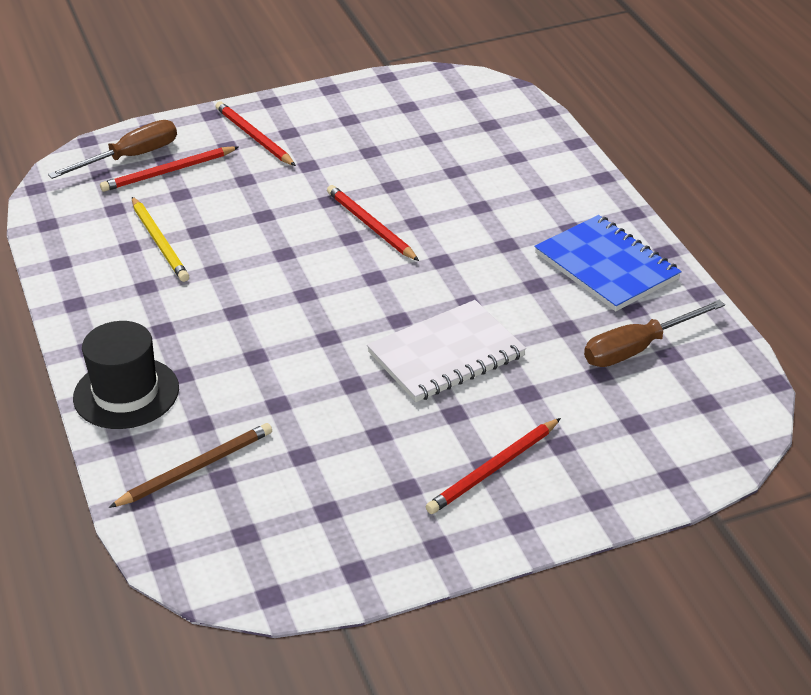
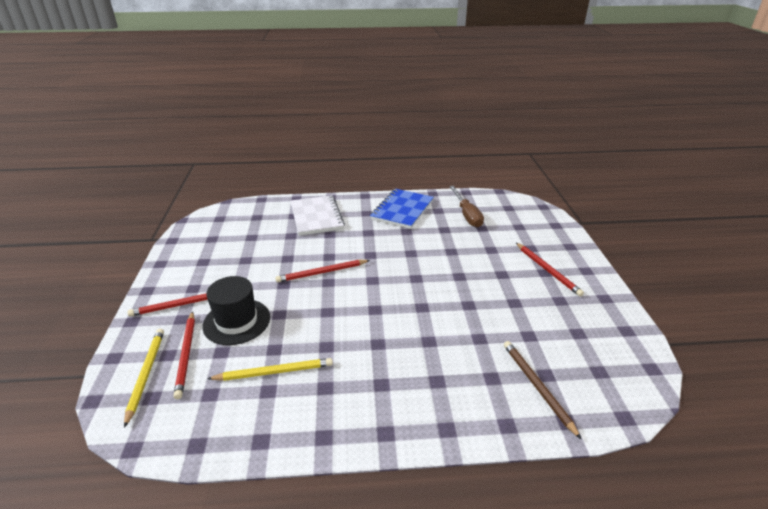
camera: 75 degrees left, 5 degrees down
brown screwdriver [48,120,177,179] -> yellow pencil [124,329,164,428]
black hat [73,321,179,429] -> black hat moved to [202,276,270,345]
white notebook [367,300,526,402] -> white notebook moved to [290,195,345,236]
blue notebook [534,215,681,311] -> blue notebook turned 45 degrees counterclockwise [370,189,434,229]

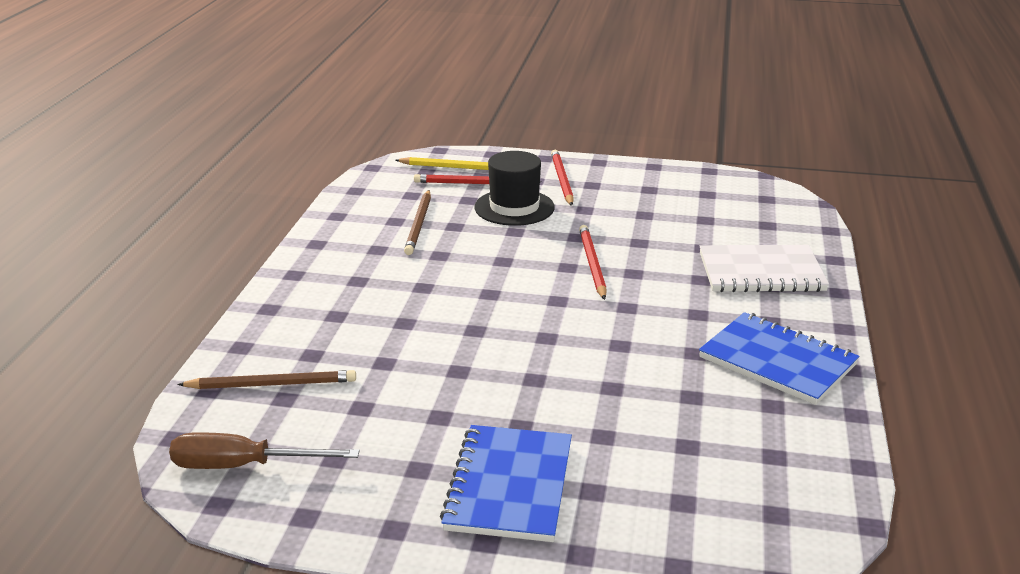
camera: 105 degrees right, 5 degrees down
yellow pencil [207,358,333,381] -> brown pencil [404,190,431,255]
brown screwdriver [449,186,484,227] -> brown screwdriver moved to [169,432,360,469]
red pencil [516,243,584,296] -> blue notebook [440,425,572,542]

